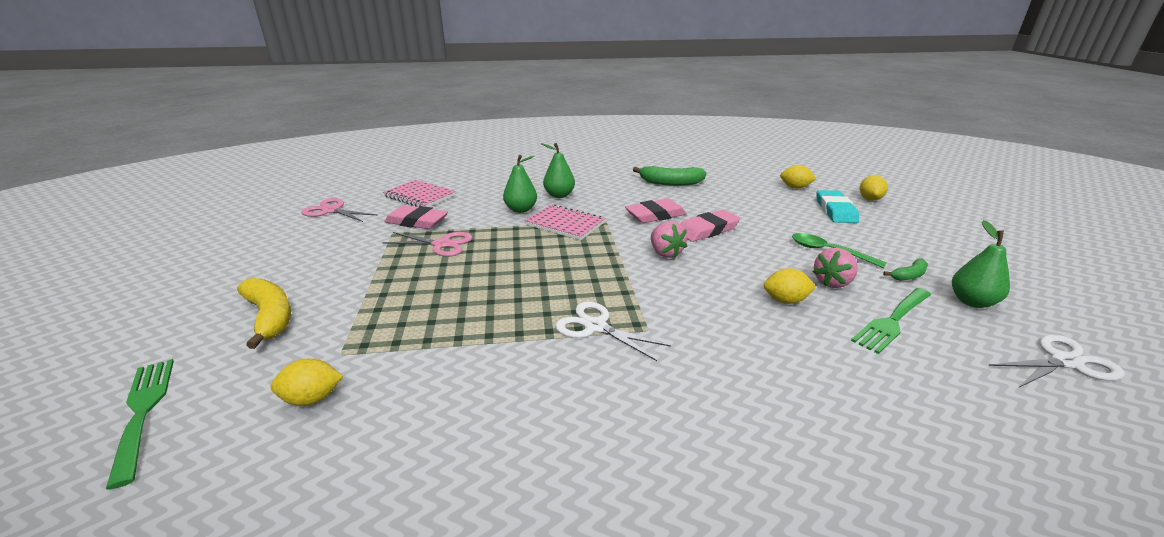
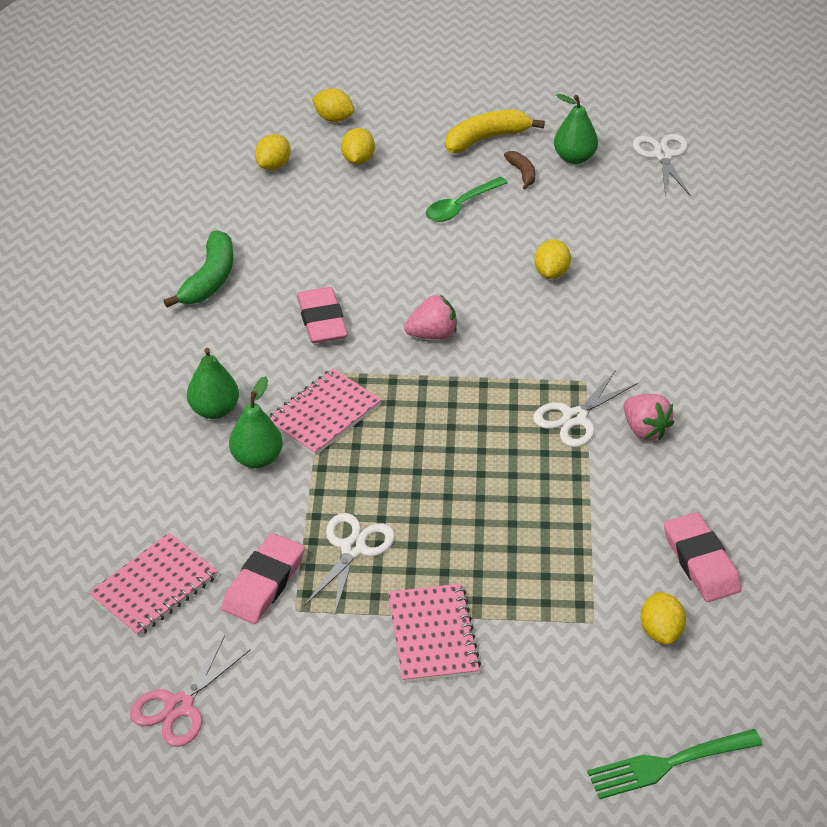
camera: 80 degrees left, 15 degrees up
yellow banana [237,278,291,349] -> yellow banana moved to [445,110,545,153]
pink scissors [383,232,473,257] -> white scissors [304,513,395,616]
pink eraser [680,210,740,242] -> pink eraser moved to [664,512,742,602]
pink strawberry [813,248,858,288] -> pink strawberry moved to [623,394,674,440]
turquoise eraser [817,190,859,223] -> yellow lemon [341,128,375,164]
green fork [851,288,931,354] -> none
green banana [883,259,928,281] -> brown banana [504,151,535,190]
none -> pink notebook [388,584,481,683]

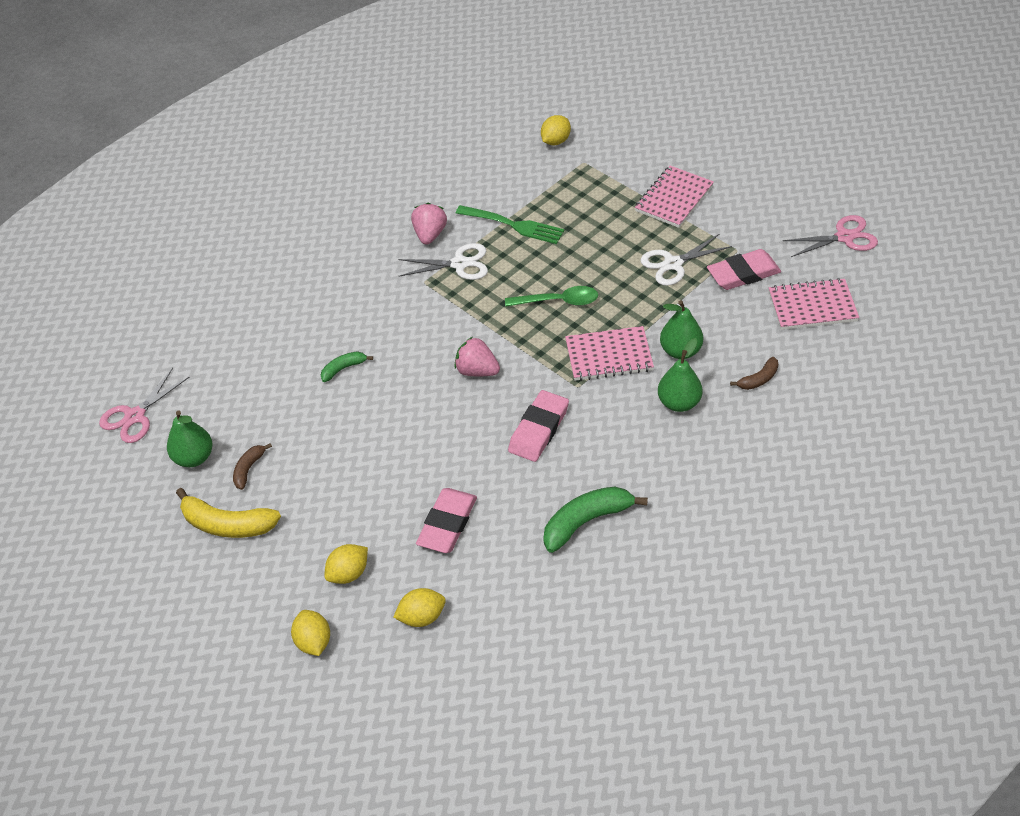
camera: 135 degrees left, 5 degrees up
green spoon [426,177,508,222] -> green spoon moved to [505,286,598,307]
yellow lemon [534,239,571,279] -> green banana [321,351,373,382]
green fork [587,729,763,799] -> green fork moved to [456,205,564,244]
white scissors [633,134,690,196] -> pink scissors [99,368,189,443]
pink eraser [664,512,742,602] -> pink eraser moved to [416,488,477,553]
none -> brown banana [730,357,778,390]

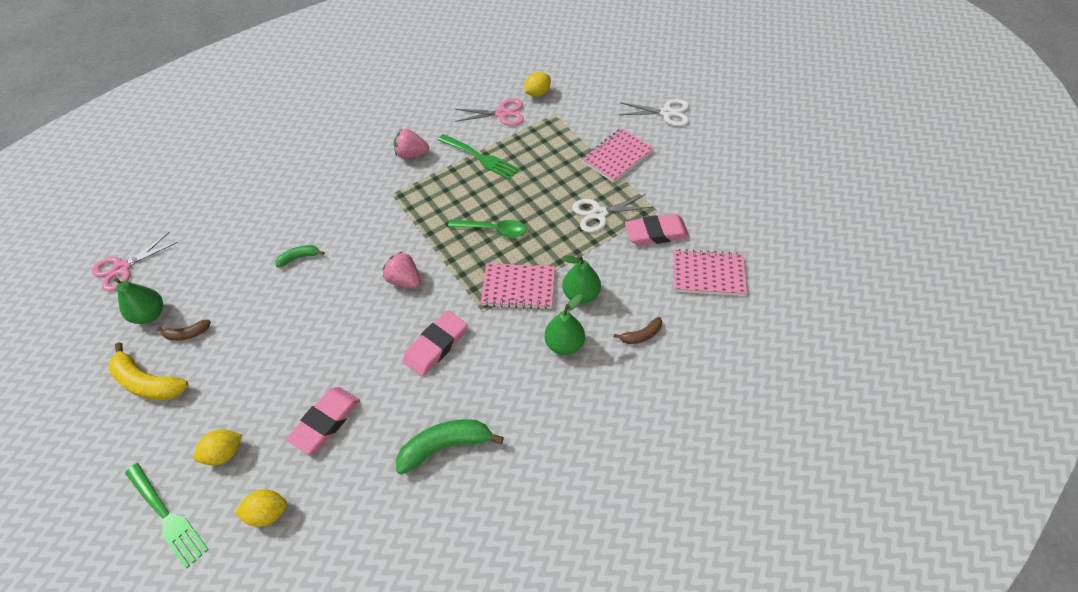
camera: 10 degrees right, 5 degrees up
brown banana [233,443,272,490] -> brown banana turned 135 degrees counterclockwise [157,319,211,341]
yellow lemon [291,610,330,656] -> green fork [125,463,209,569]
white scissors [398,243,488,280] -> white scissors moved to [619,99,689,126]
pink strawberry [411,203,447,245] -> pink strawberry turned 105 degrees counterclockwise [394,129,429,159]
pink scissors [783,215,878,257] -> pink scissors moved to [455,99,524,126]

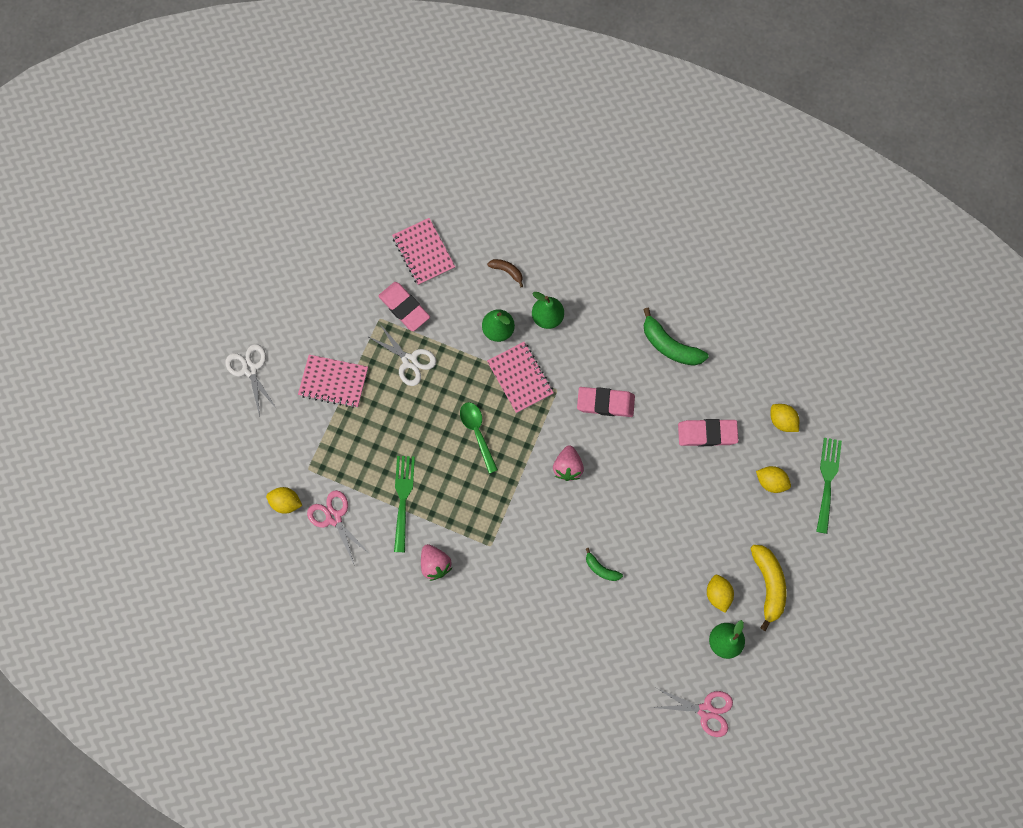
camera: 125 degrees left, 20 degrees up
brown banana [157,319,211,341] -> yellow lemon [707,575,734,613]

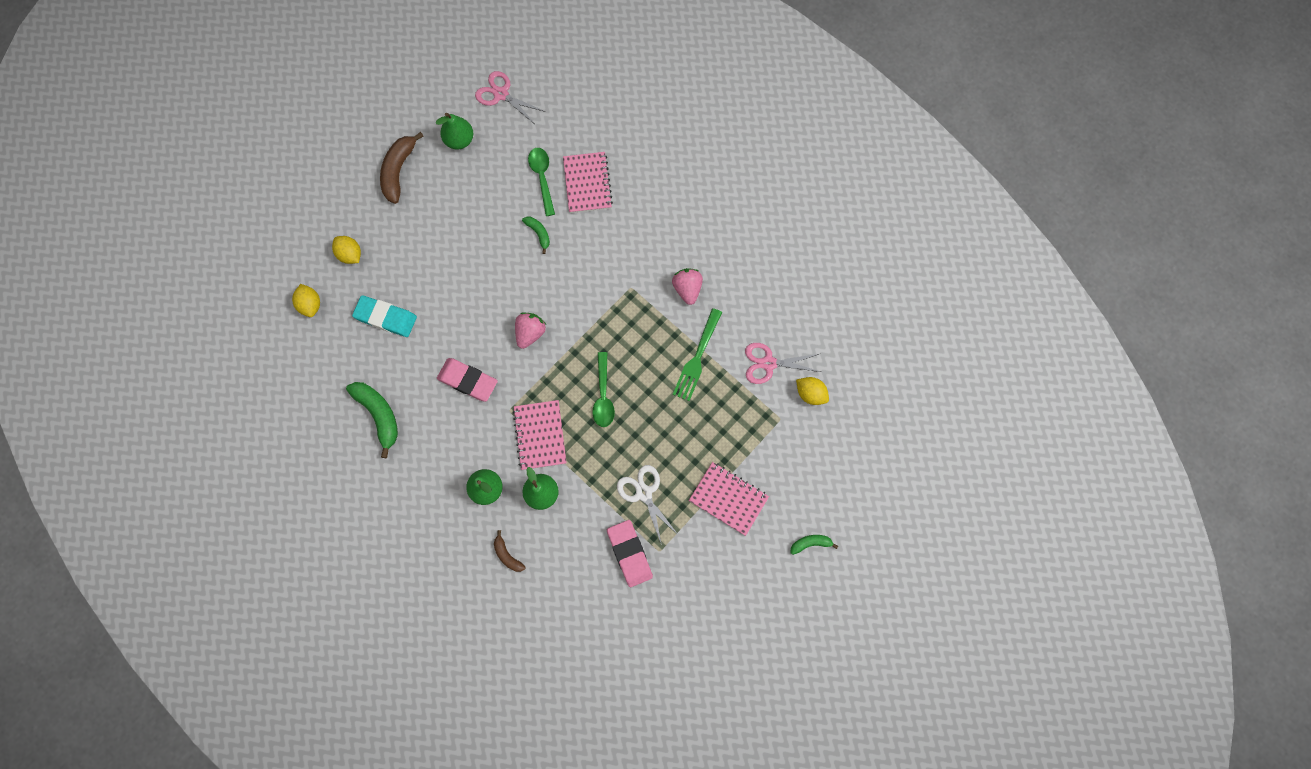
camera: 160 degrees left, 0 degrees up
white scissors [225,344,277,417] -> green banana [791,535,838,555]
pink scissors [307,490,371,566] -> pink scissors turned 105 degrees clockwise [745,343,821,384]
pink notebook [392,218,455,286] -> pink notebook moved to [563,152,613,213]
pink eraser [678,419,738,446] -> turquoise eraser [352,295,417,337]
yellow lemon [707,575,734,613] -> none
yellow banana [750,545,786,631] -> brown banana [380,132,423,204]
green fork [816,438,842,534] -> none
none -> green spoon [528,148,555,216]

